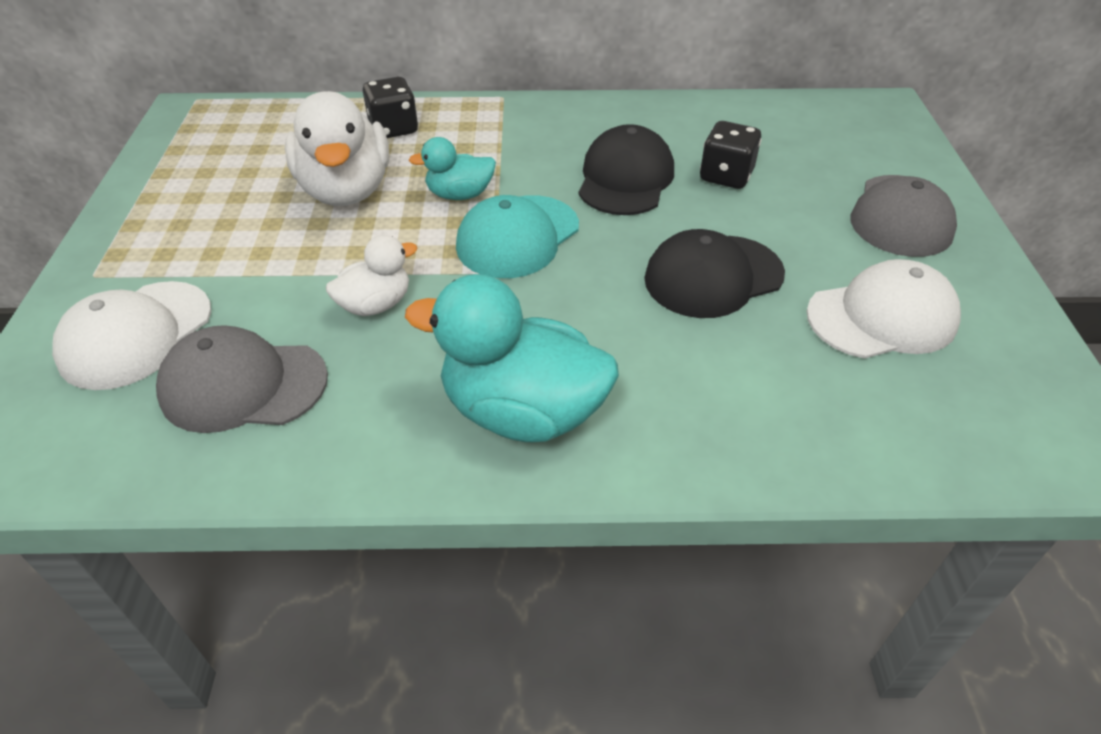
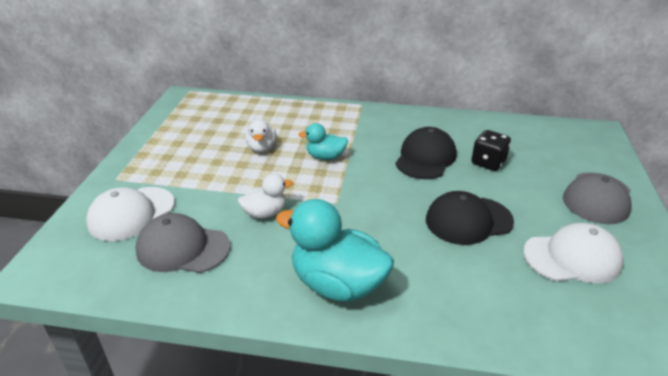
camera: 10 degrees right, 10 degrees down
white duck [285,91,389,206] -> white duck [245,119,276,152], size x0.54
black dice [363,77,418,138] -> none
turquoise cap [456,195,579,278] -> none

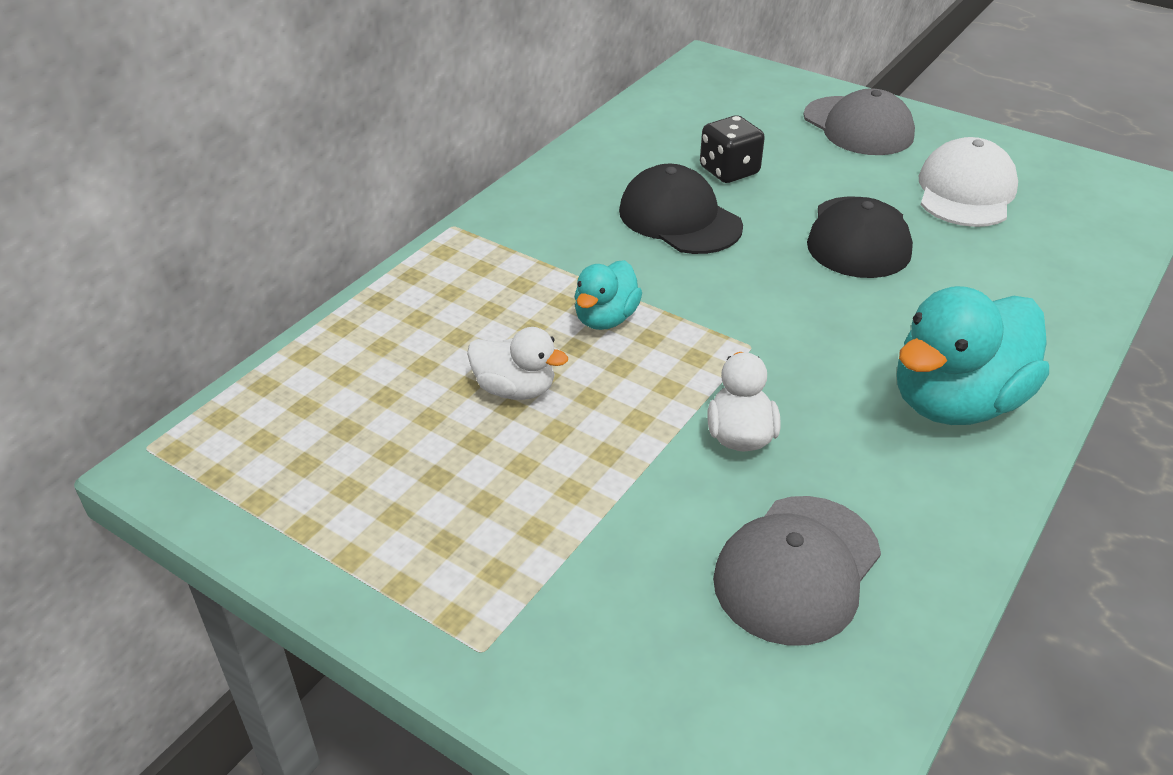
camera: 65 degrees left, 5 degrees up
white cap [86,187,175,241] -> none

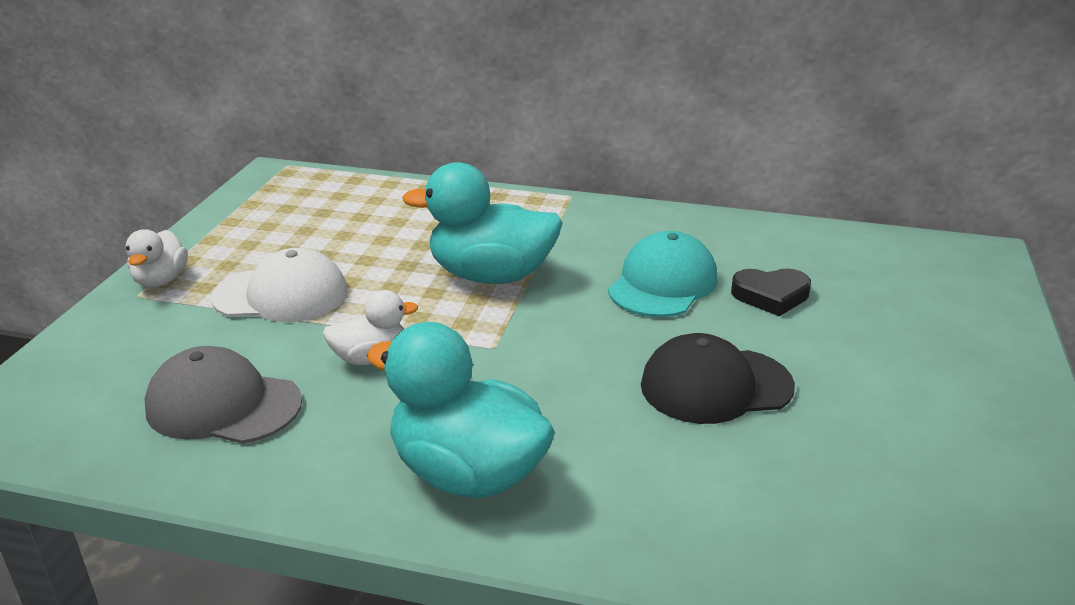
camera: 70 degrees right, 10 degrees down
white duck [467,327,568,400] -> white duck moved to [126,229,188,287]
turquoise duck [575,260,642,330] -> turquoise duck [402,162,563,284], size x1.86
black cap [619,164,743,254] -> turquoise cap [608,231,718,317]
black dice [700,115,765,183] -> black heart [731,268,811,316]
grey cap [803,88,915,155] -> none
white cap [919,137,1018,227] -> white cap moved to [211,248,348,322]

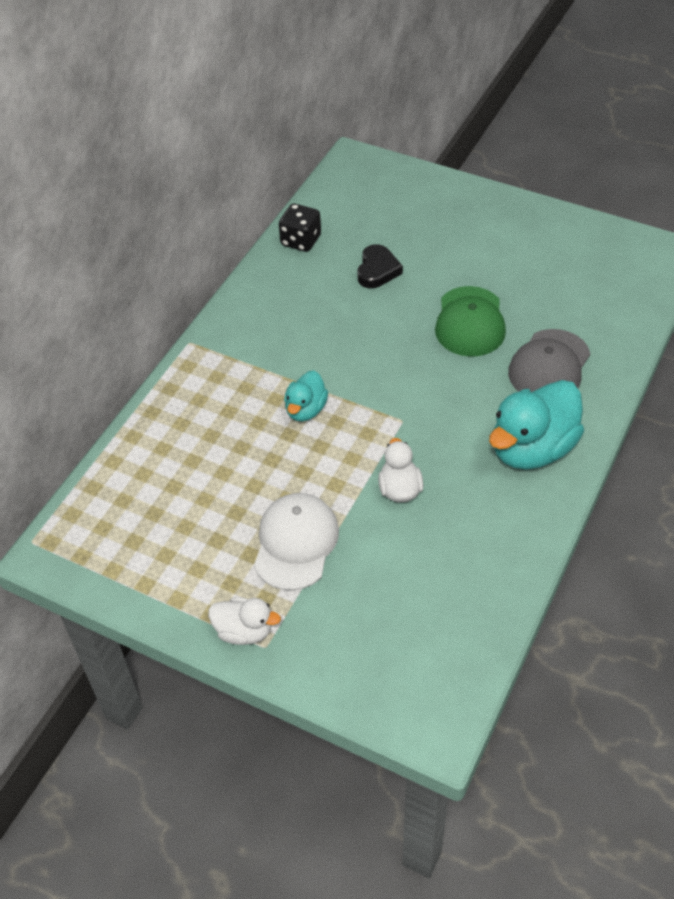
camera: 75 degrees left, 20 degrees up
grey cap [144,346,302,444] -> grey cap moved to [508,329,590,392]
turquoise duck [402,162,563,284] -> turquoise duck [284,371,328,421], size x0.54
turquoise cap [608,231,718,317] -> none
black cap [641,333,795,424] -> green cap [435,286,506,357]
none -> black dice [279,204,321,252]

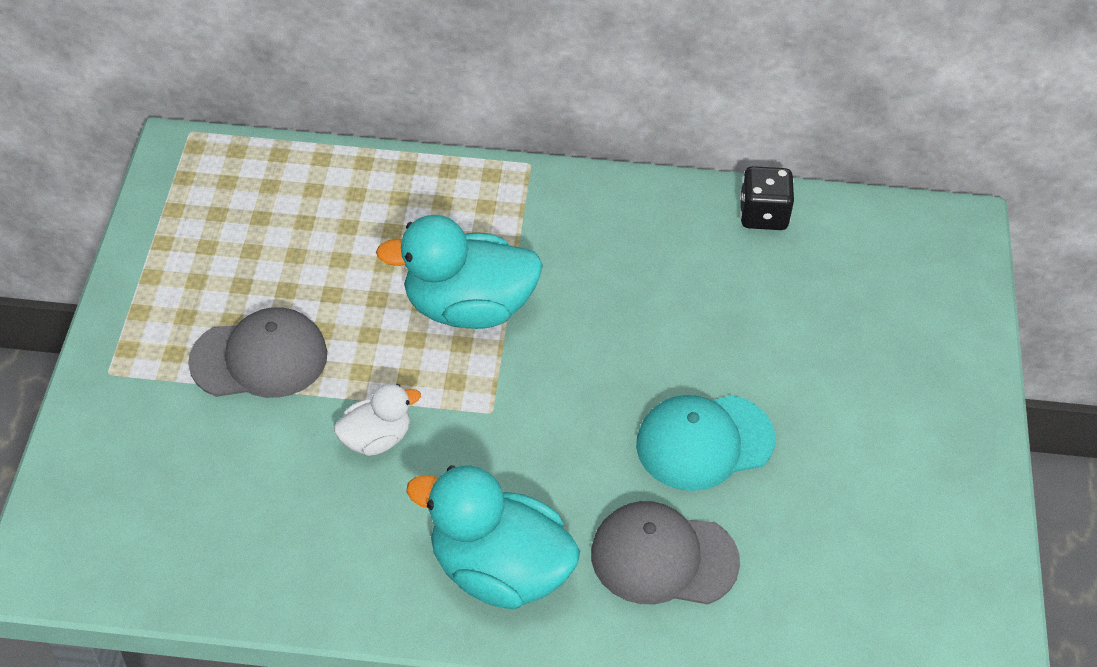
camera: 65 degrees right, 0 degrees up
white duck [208,597,281,645] -> none
white cap [254,493,339,590] -> grey cap [188,307,327,398]
turquoise duck [284,371,328,421] -> turquoise duck [376,215,543,329], size x1.86
black heart [358,244,403,288] -> none
green cap [435,286,506,357] -> turquoise cap [636,395,776,491]

